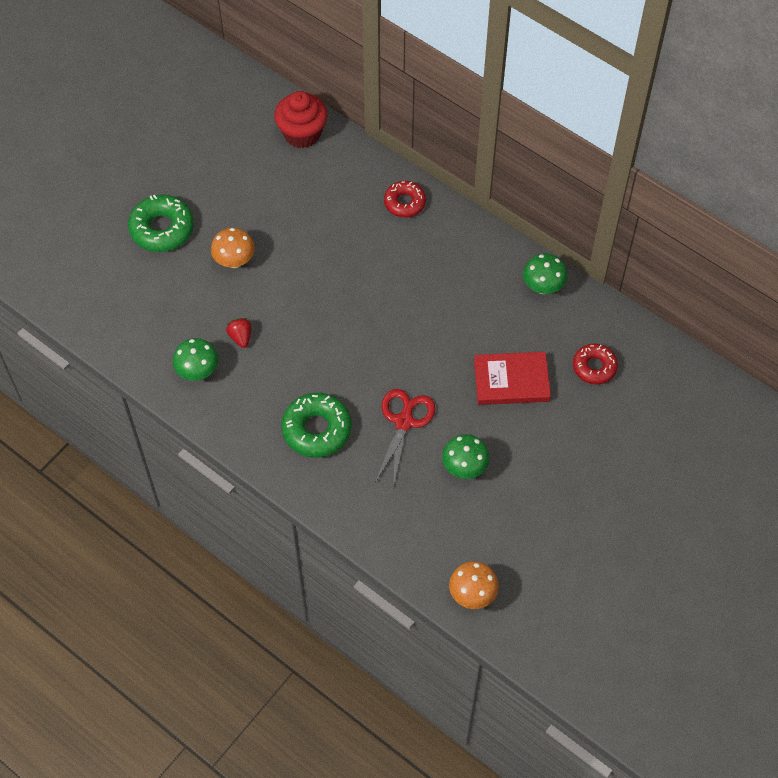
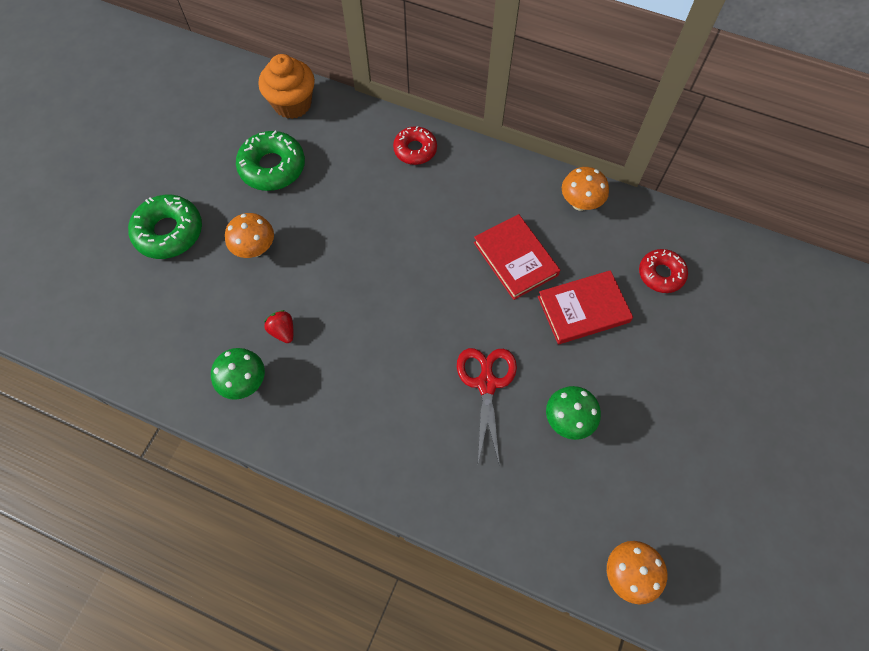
camera: 15 degrees left, 5 degrees up
red cupcake [274,91,328,148] -> orange cupcake [258,54,315,119]
green donut [282,393,352,458] -> green donut moved to [236,131,305,191]
green mushroom [523,253,568,294] -> orange mushroom [562,167,609,211]
none -> red book [474,214,560,300]

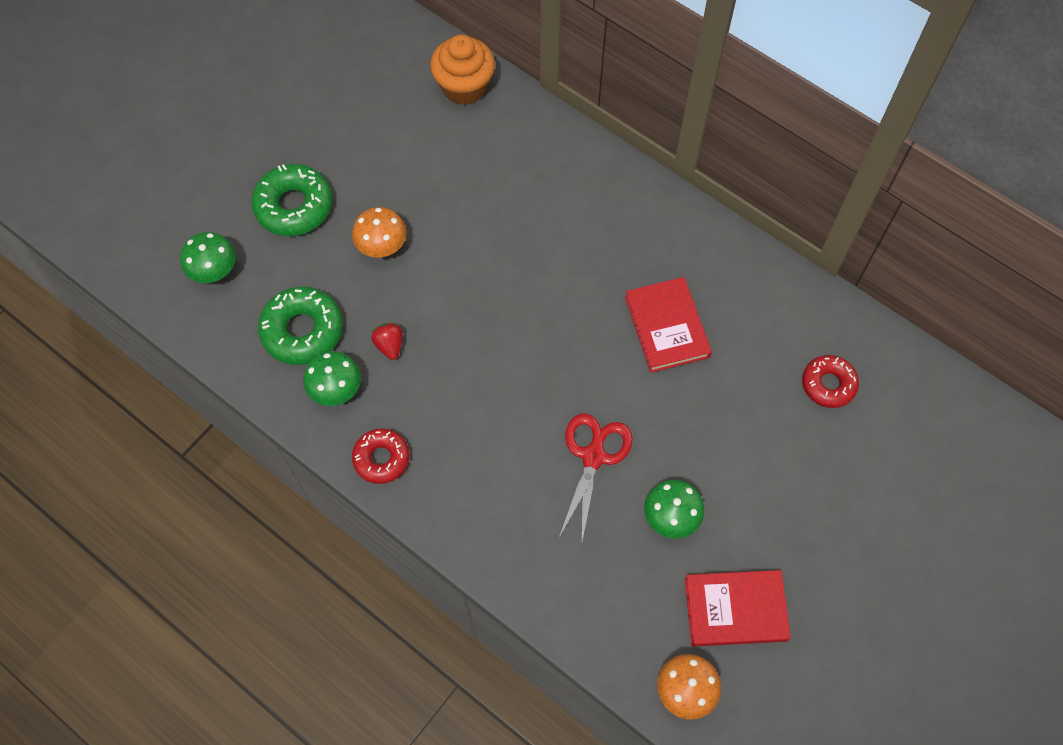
camera: 15 degrees right, 0 degrees up
green donut [236,131,305,191] -> green donut moved to [258,287,343,365]
red donut [393,126,437,165] -> red donut moved to [352,428,410,484]
red book [538,270,633,344] -> red book moved to [685,570,791,647]
orange mushroom [562,167,609,211] -> none
none -> green mushroom [180,232,236,283]

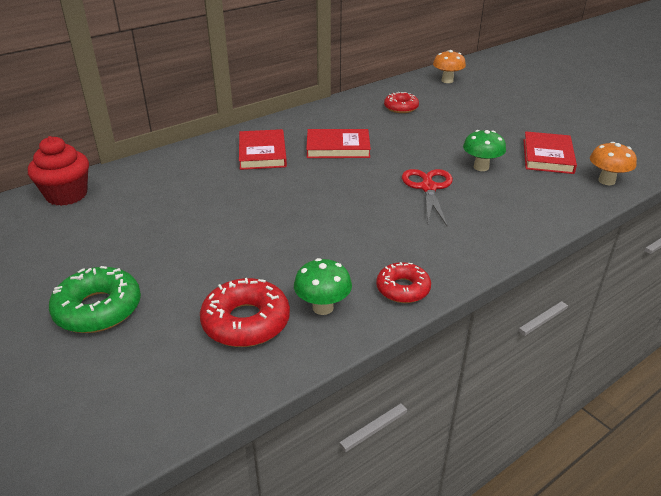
camera: 75 degrees left, 30 degrees down
green mushroom [180,232,236,283] -> none
green donut [258,287,343,365] -> red donut [200,278,290,347]
orange mushroom [352,207,407,258] -> orange mushroom moved to [433,50,466,83]
red strawberry [371,323,403,360] -> none
orange cupcake [430,34,495,105] -> red cupcake [28,136,89,206]
red scissors [559,413,633,541] -> red scissors turned 60 degrees clockwise [402,169,453,226]
none -> red book [239,129,287,170]

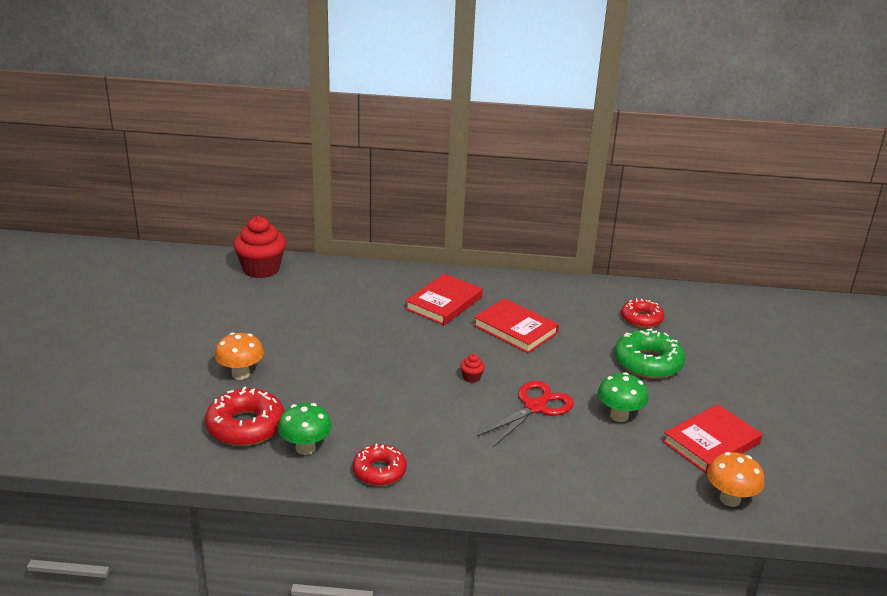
camera: 40 degrees right, 5 degrees down
green donut [49,266,141,333] -> green donut moved to [615,329,685,379]
orange mushroom [433,50,466,83] -> orange mushroom moved to [214,332,264,380]
none -> red cupcake [460,354,485,383]

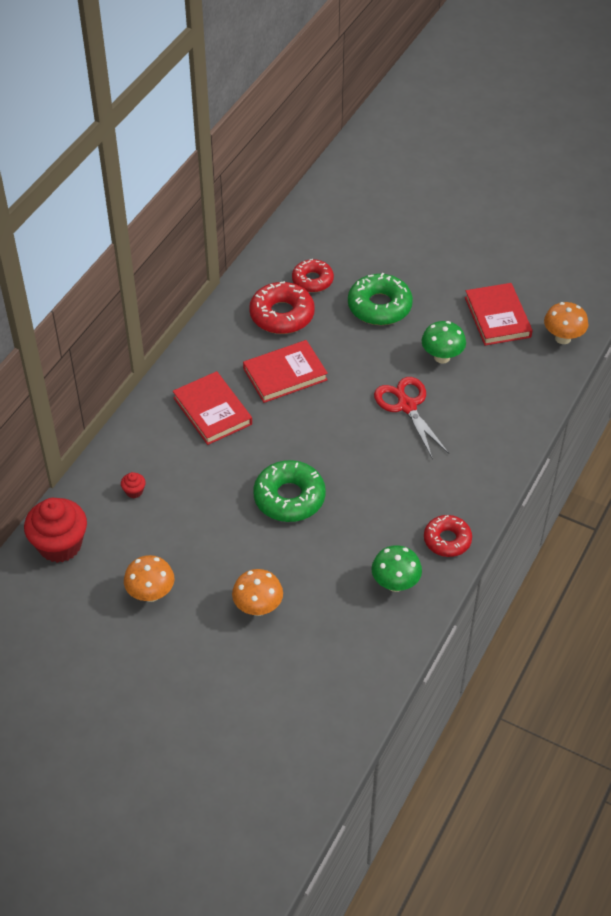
camera: 65 degrees left, 20 degrees up
red donut [205,386,284,446] -> red donut moved to [249,281,315,334]
red cupcake [460,354,485,383] -> red cupcake moved to [121,472,146,498]
none -> orange mushroom [124,555,174,602]
none -> green donut [253,460,326,522]

